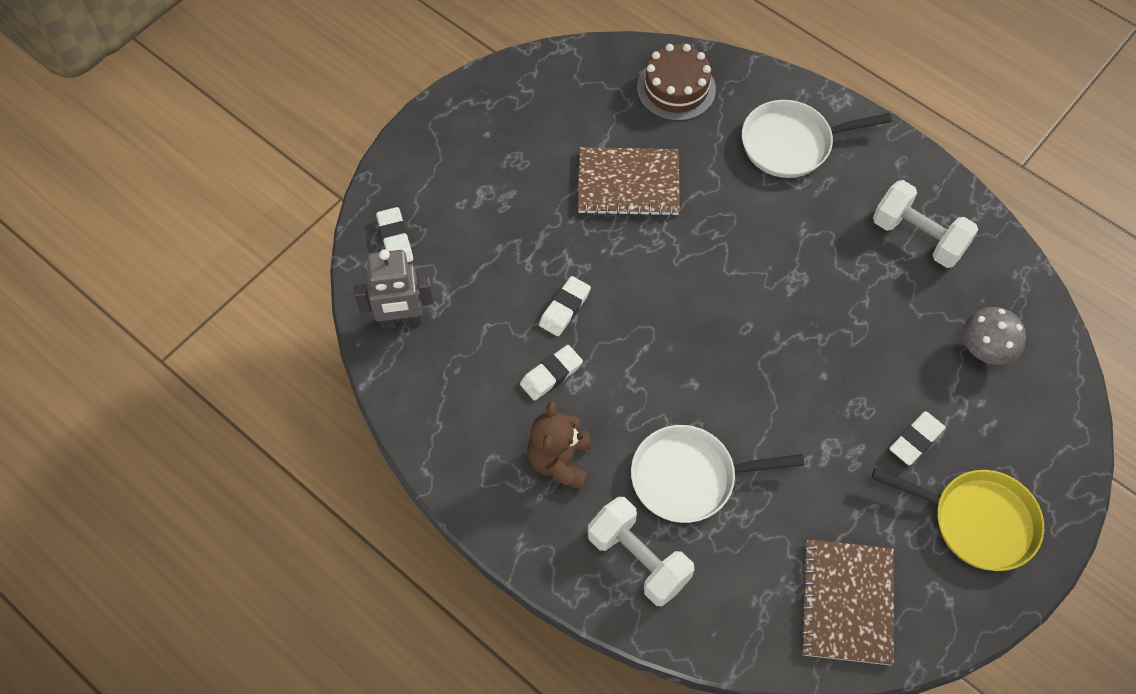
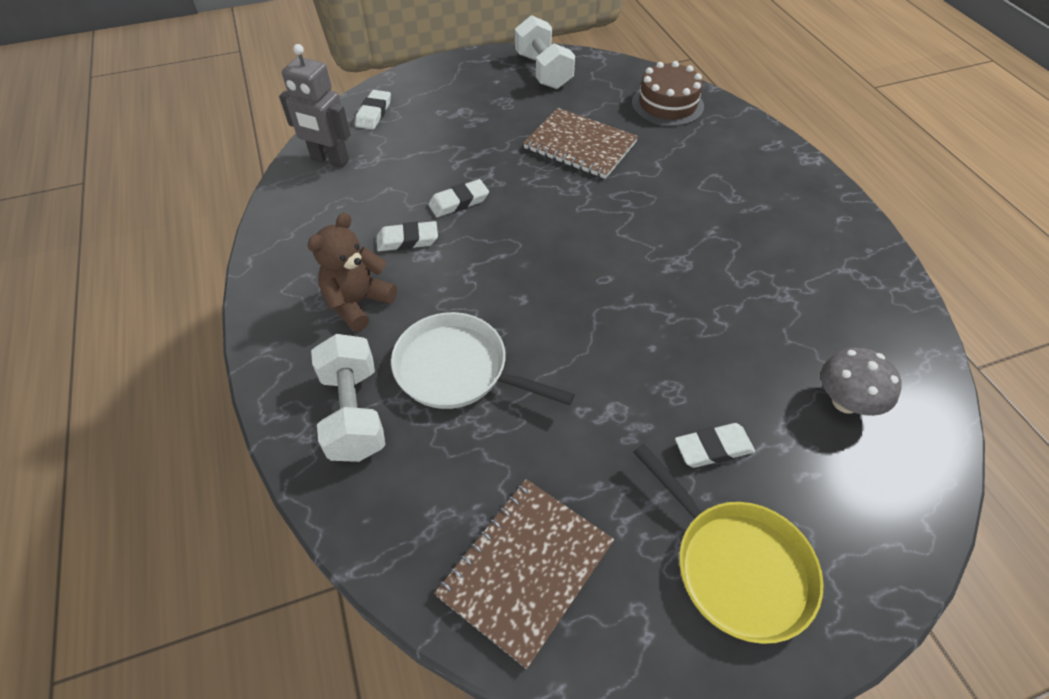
camera: 30 degrees right, 10 degrees down
white pan [742,100,892,178] -> none
white dumbbell [873,180,978,268] -> white dumbbell moved to [515,15,575,89]

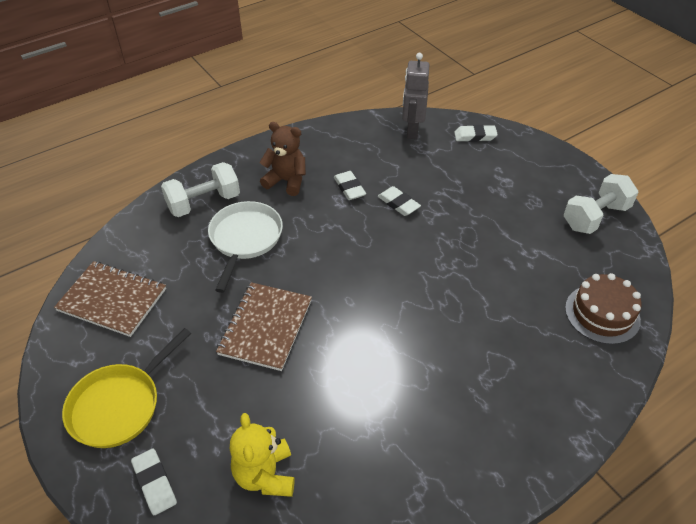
camera: 75 degrees right, 5 degrees down
brown notebook [523,108,638,179] -> brown notebook moved to [216,282,312,371]
white eraser [675,423,755,468] -> white eraser moved to [131,449,177,515]
grey mushroom [821,348,902,416] -> yellow teddy bear [230,413,294,497]

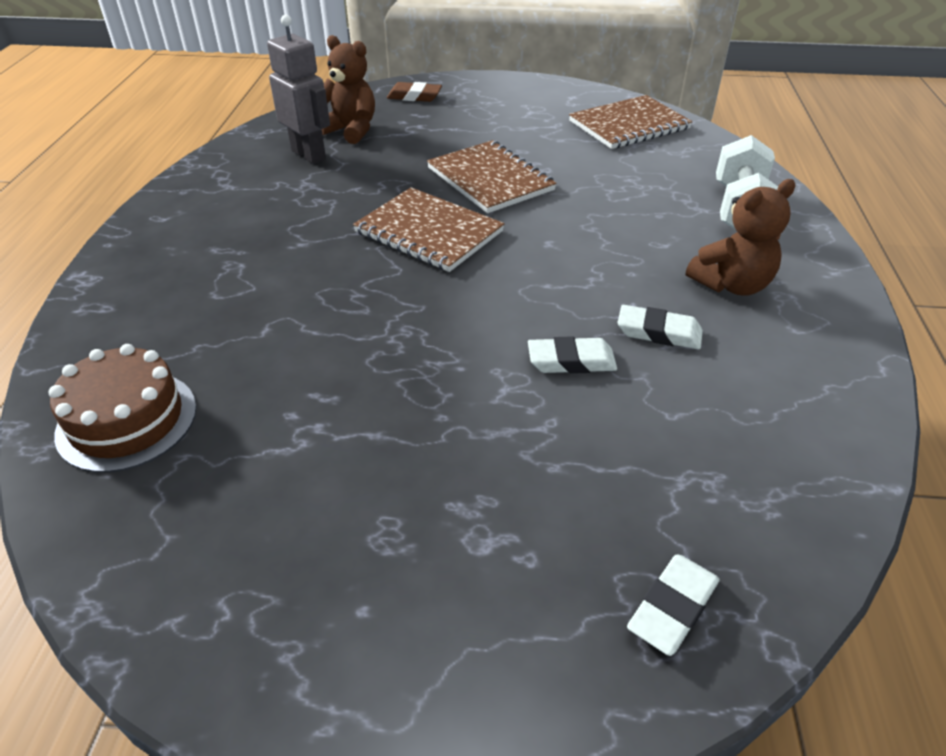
camera: 130 degrees right, 5 degrees down
yellow pan [62,328,191,448] -> none
white eraser [131,449,177,515] -> brown eraser [387,82,442,102]
white pan [208,201,283,293] -> none
yellow teddy bear [230,413,294,497] -> brown teddy bear [321,35,375,144]
grey robot [402,53,429,139] -> grey robot moved to [267,15,330,164]
white dumbbell [564,174,639,234] -> none
none -> brown notebook [353,187,505,272]

